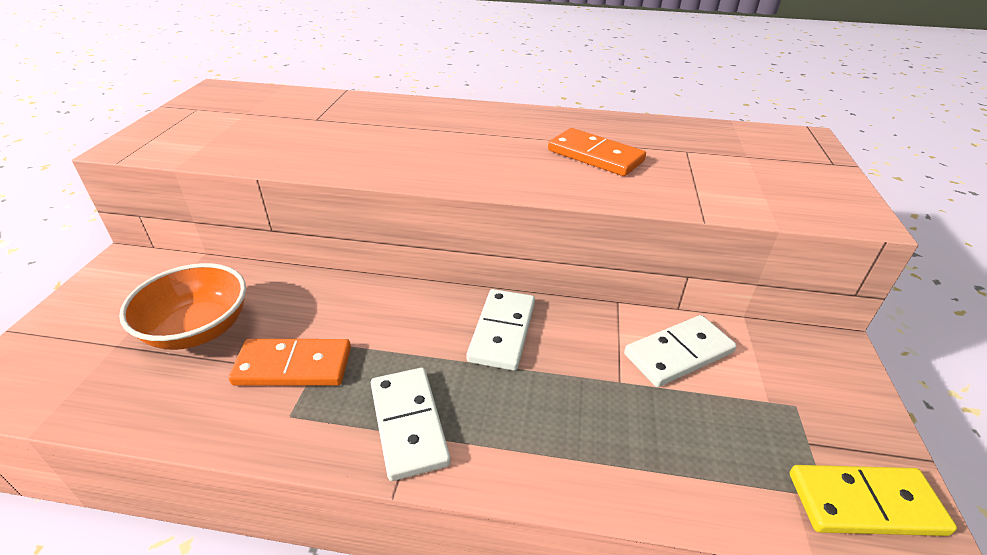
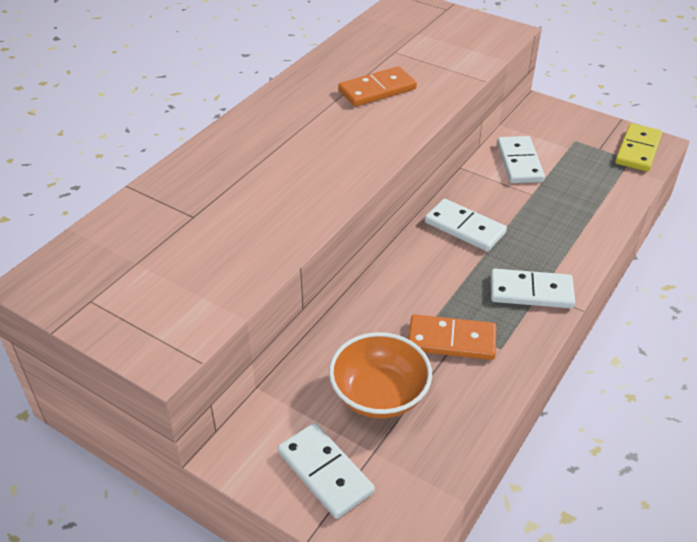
camera: 65 degrees left, 5 degrees up
orange domino [228,339,351,386] -> orange domino turned 75 degrees clockwise [408,314,496,360]
none -> white domino [278,423,375,519]

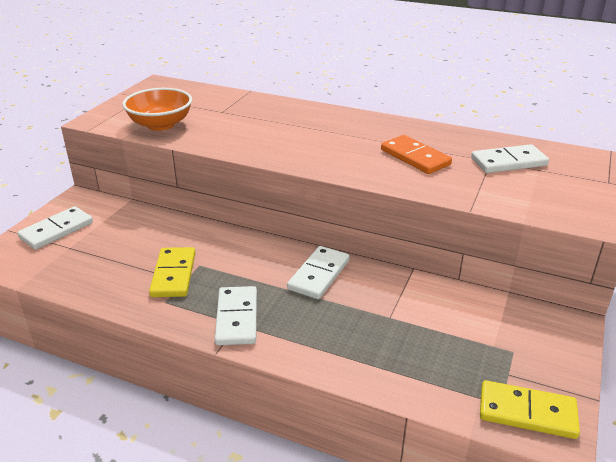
camera: 80 degrees right, 10 degrees down
orange bowl [329,332,432,419] -> orange bowl moved to [122,88,192,131]
orange domino [408,314,496,360] -> yellow domino [149,247,195,297]
white domino [497,136,545,183] -> white domino moved to [471,144,549,173]

